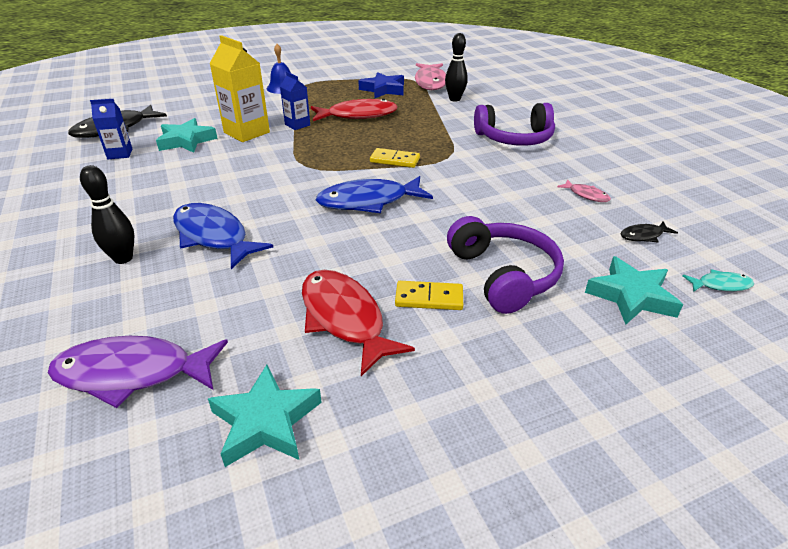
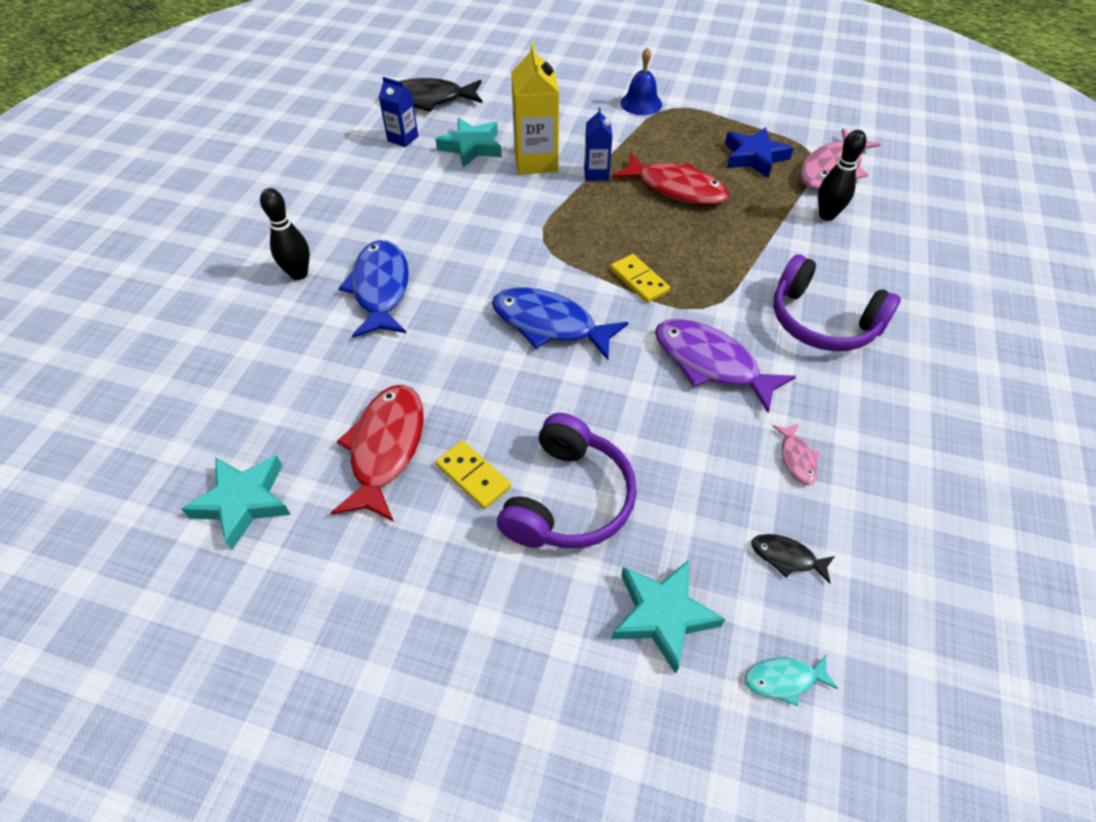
camera: 40 degrees right, 15 degrees up
purple fish [48,336,228,408] -> purple fish moved to [655,319,796,413]
turquoise fish [683,269,754,291] -> turquoise fish turned 135 degrees clockwise [745,655,838,706]

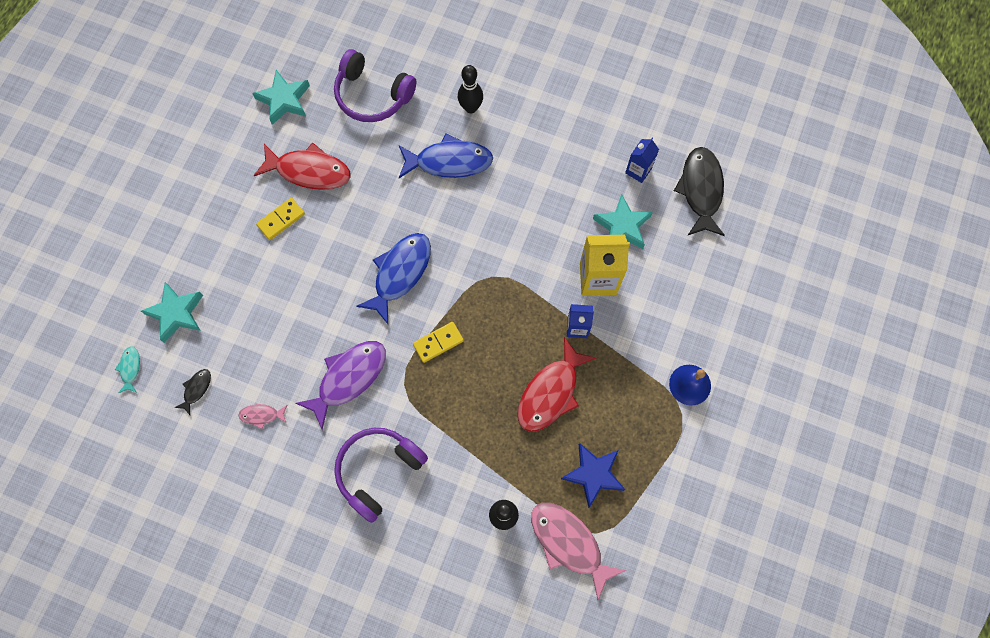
camera: 95 degrees right, 20 degrees up
purple headphones [497,413,637,548] -> purple headphones moved to [334,49,416,122]

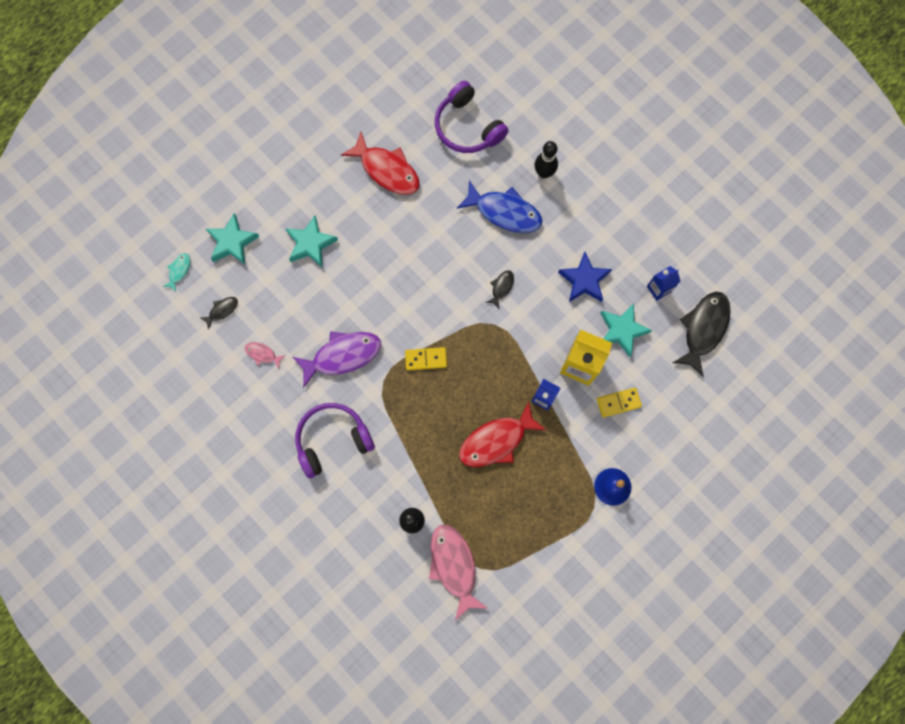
camera: 25 degrees right, 5 degrees up
turquoise star [252,70,310,125] -> turquoise star moved to [286,215,338,267]
yellow domino [256,198,305,240] -> yellow domino moved to [597,388,642,418]
blue fish [356,233,431,324] -> none
blue star [561,443,625,508] -> blue star moved to [558,252,612,302]
none -> black fish [485,270,514,309]

